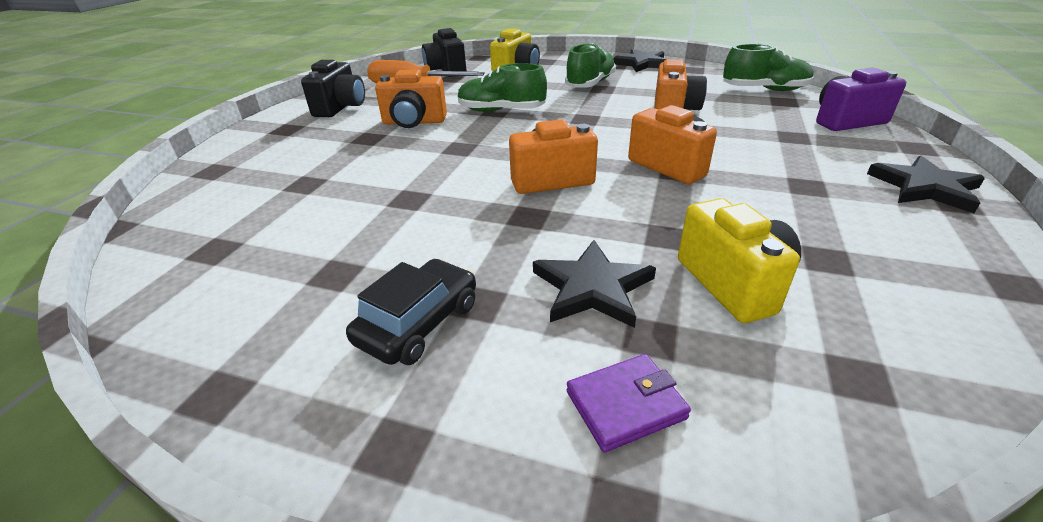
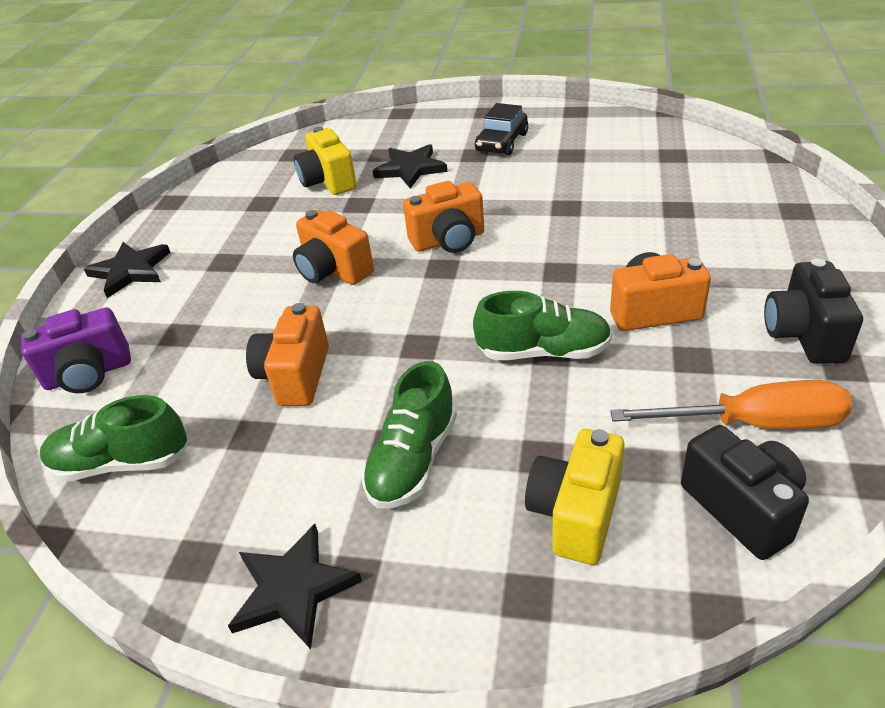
camera: 175 degrees right, 5 degrees up
purple wallet [567,354,691,453] -> none

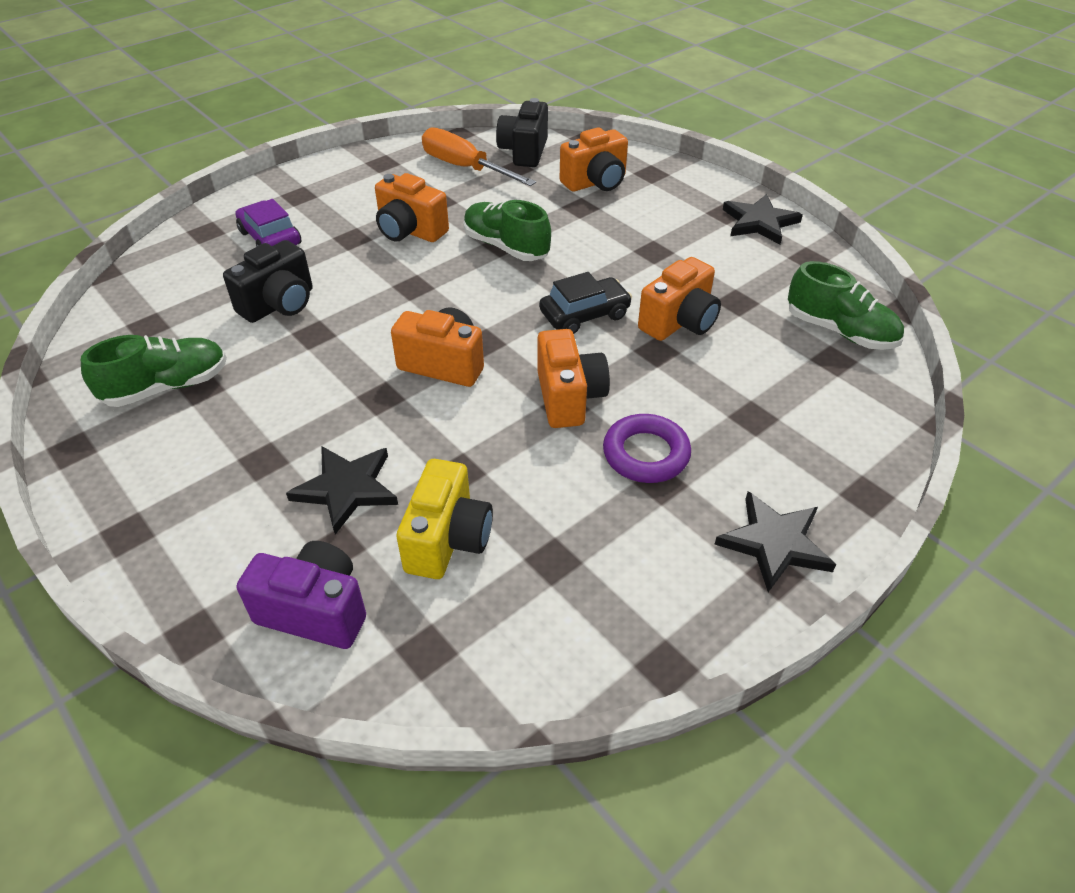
camera: 145 degrees left, 5 degrees up
purple camera [21,308,131,393] -> purple camera moved to [237,541,366,649]
green shoe [362,361,457,508] -> green shoe moved to [81,335,227,407]
black car [475,103,528,155] -> black car moved to [539,272,632,334]
yellow camera [525,429,624,565] -> orange camera [560,127,628,192]
black camera [764,258,863,364] -> black camera moved to [223,240,313,323]
none -> purple car [236,199,302,247]
none -> purple ring [603,414,691,483]

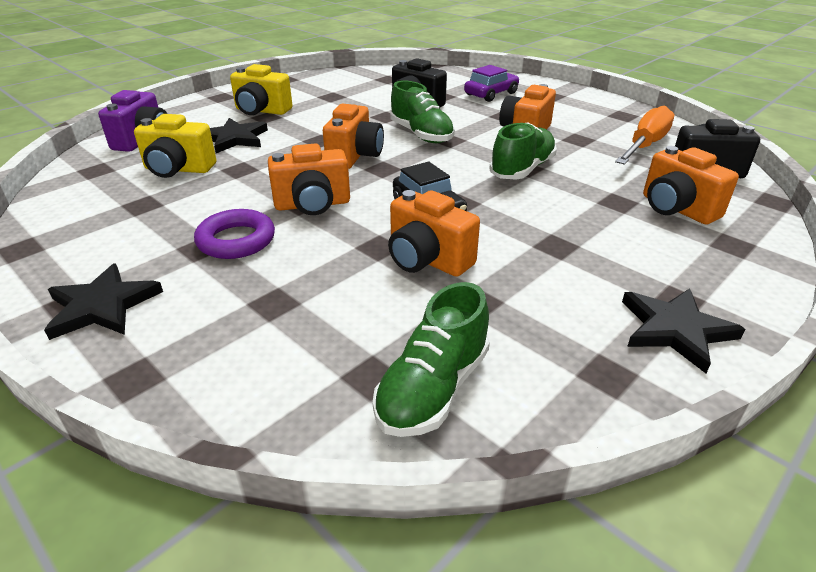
camera: 85 degrees right, 10 degrees down
green shoe [81,335,227,407] -> green shoe moved to [390,80,455,143]
none -> yellow camera [230,64,293,115]

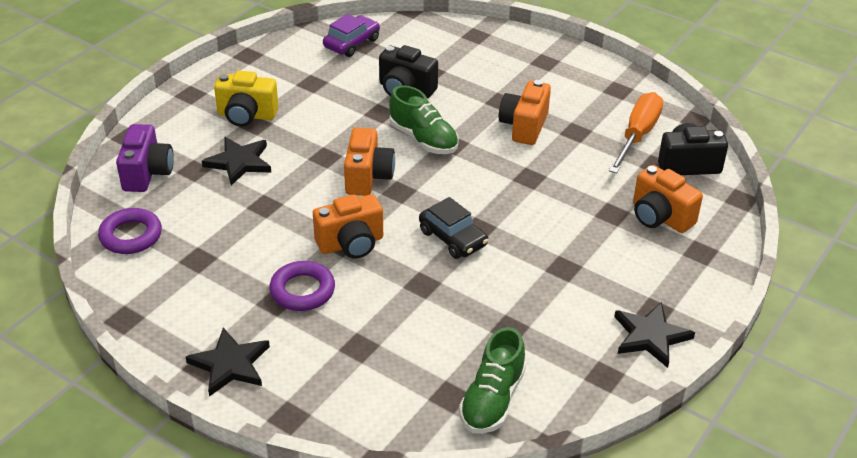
camera: 10 degrees left, 5 degrees up
yellow camera [134,114,216,178] -> none
orange camera [388,190,480,277] -> none
purple car [464,65,519,102] -> purple car moved to [323,14,380,57]
green shoe [489,123,557,180] -> none
none -> purple ring [98,208,162,254]

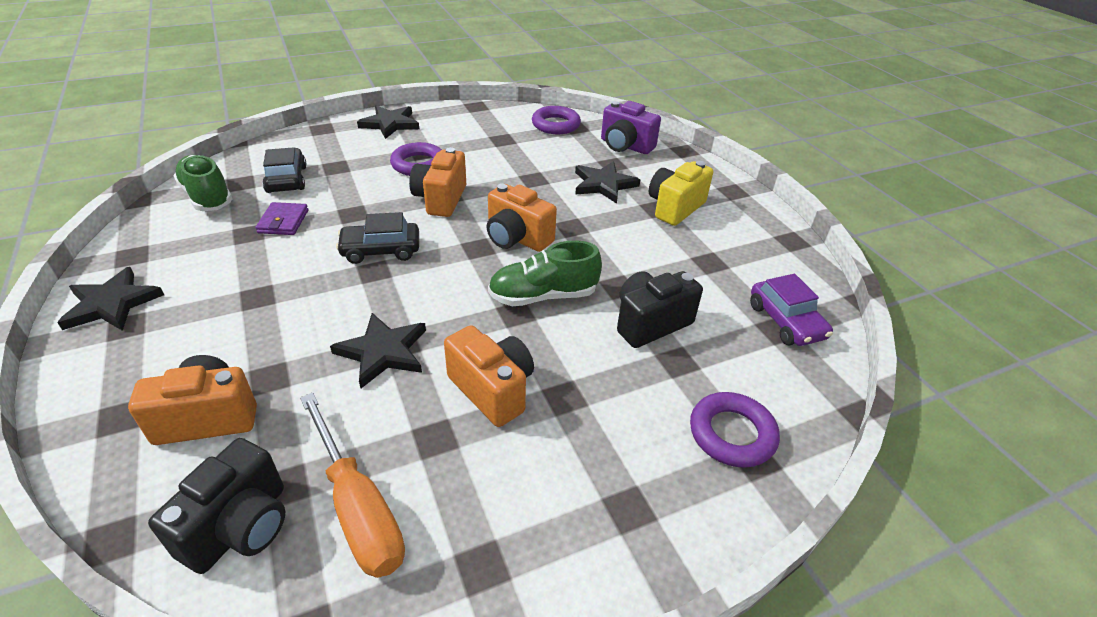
camera: 120 degrees right, 0 degrees up
none -> purple wallet [256,202,308,235]
none -> black car [263,147,306,193]
none -> black star [330,313,426,388]
none -> purple ring [690,392,780,468]

